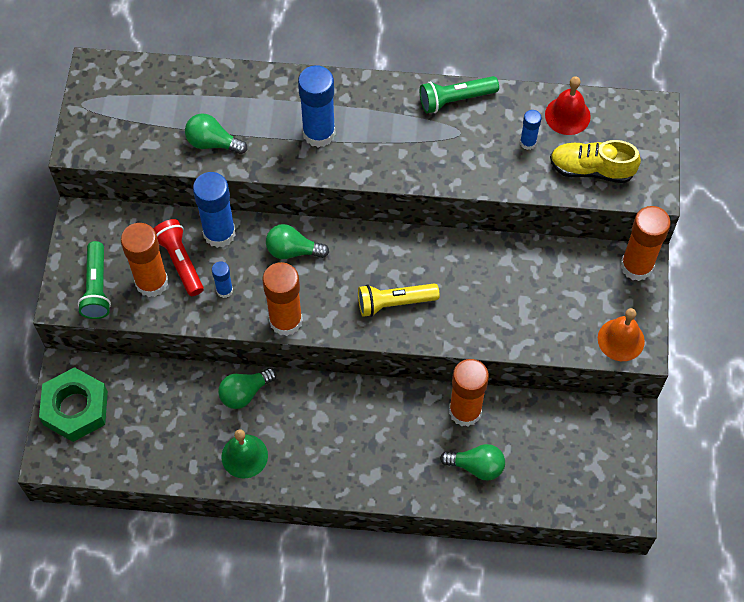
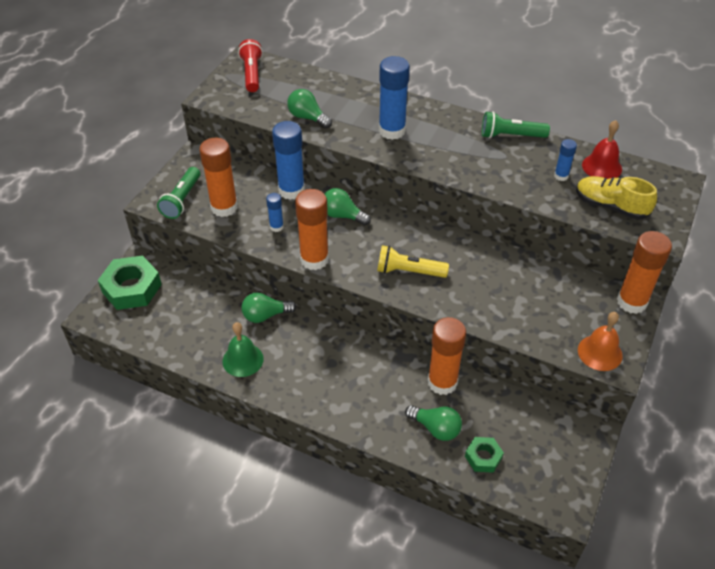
camera: 20 degrees right, 15 degrees down
red flashlight [154,219,204,296] -> red flashlight moved to [238,39,263,92]
none -> green nut [465,437,504,473]

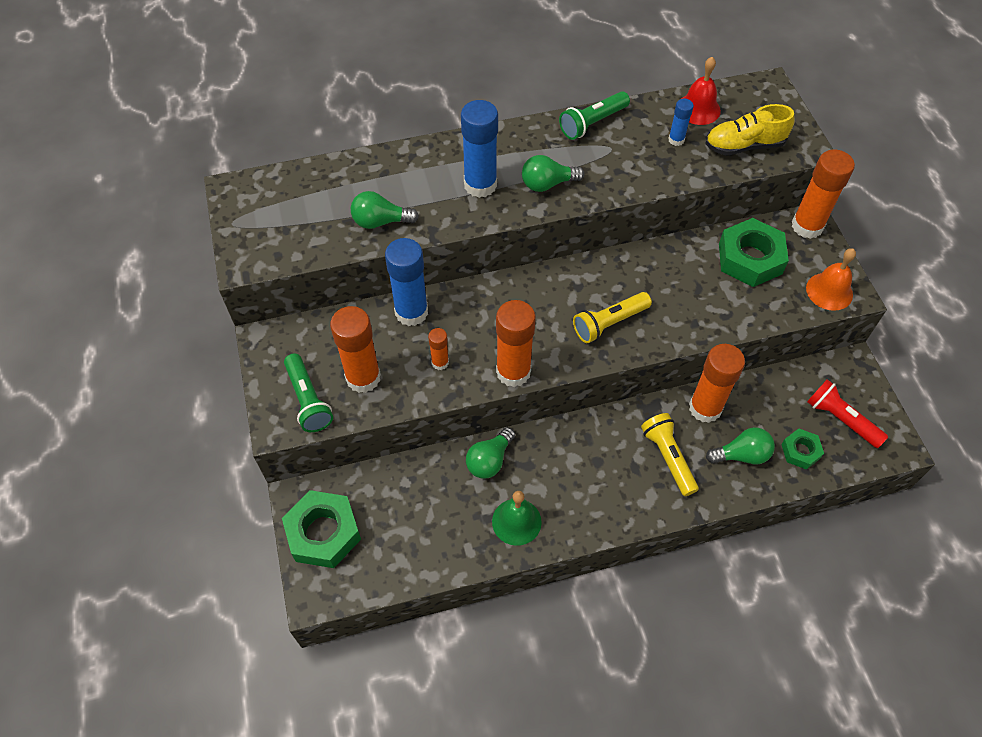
camera: 40 degrees left, 10 degrees up
red flashlight [238,39,263,92] -> red flashlight moved to [807,379,888,448]
blue glue stick [266,193,284,232] -> orange glue stick [428,328,449,370]
green light bulb [324,188,371,226] -> green light bulb moved to [522,155,584,192]
none -> yellow flashlight [641,413,699,496]
none -> green nut [719,218,789,287]

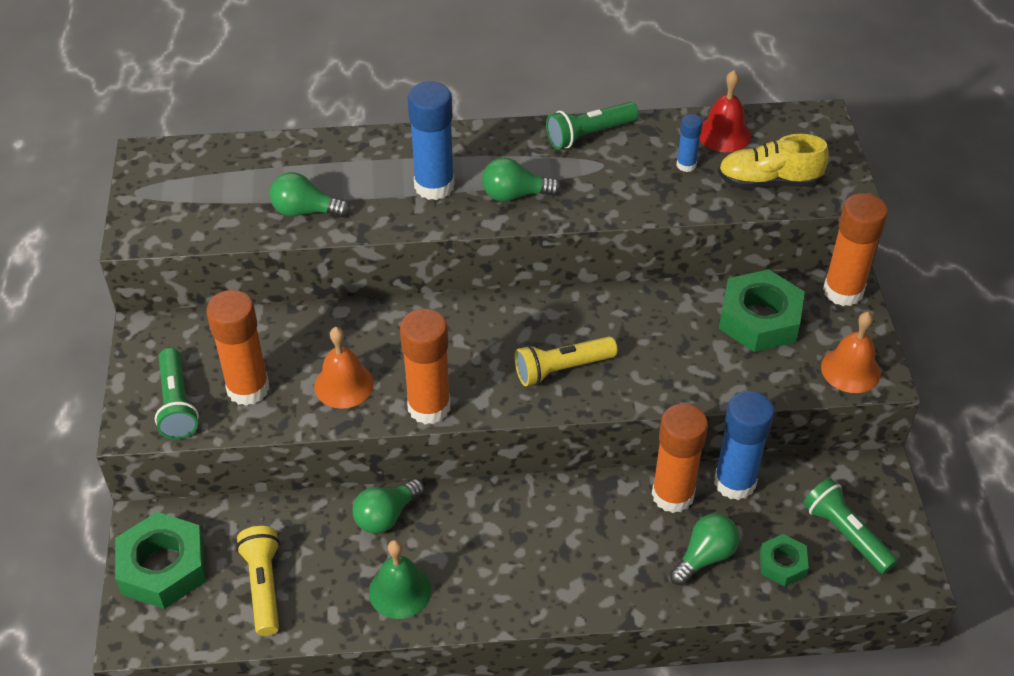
camera: 10 degrees right, 10 degrees down
blue glue stick [385,238,428,326] -> blue glue stick moved to [714,391,774,500]
orange glue stick [428,328,449,370] -> orange bell [314,327,374,409]
yellow flashlight [641,413,699,496] -> yellow flashlight moved to [236,526,280,636]
green light bulb [706,427,775,464] -> green light bulb turned 45 degrees counterclockwise [670,513,740,585]
red flashlight [807,379,888,448] -> green flashlight [803,478,898,574]

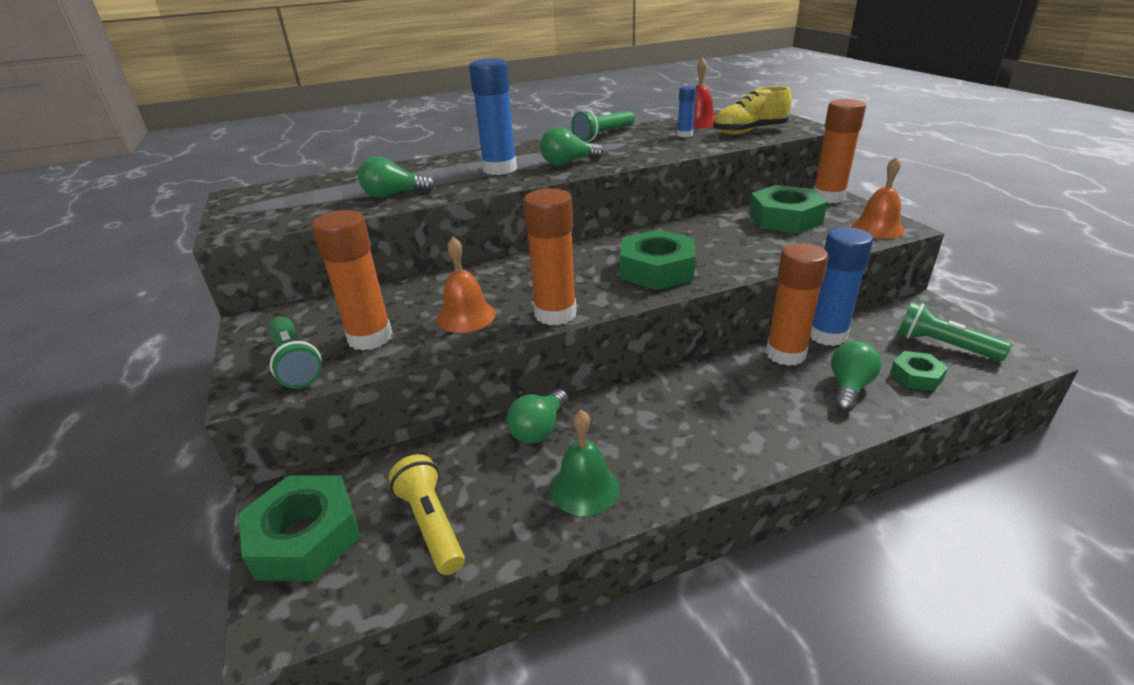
camera: 15 degrees left, 15 degrees down
yellow flashlight [515,336,618,386] -> green nut [620,229,695,290]

